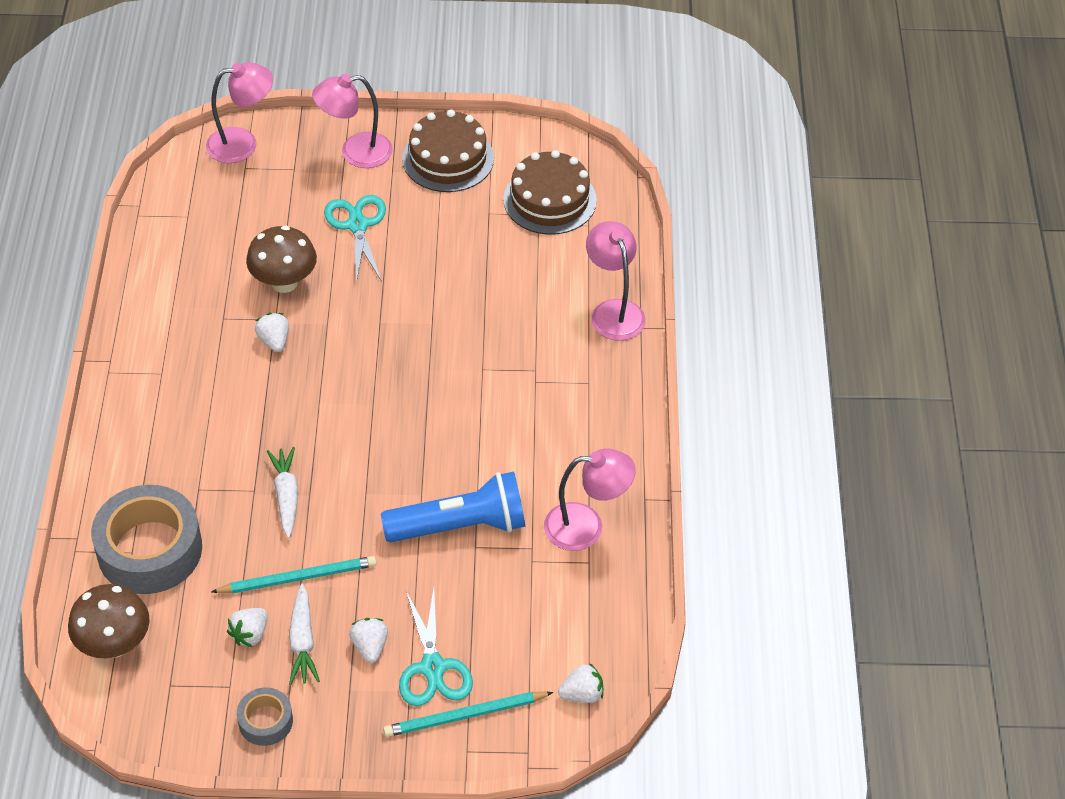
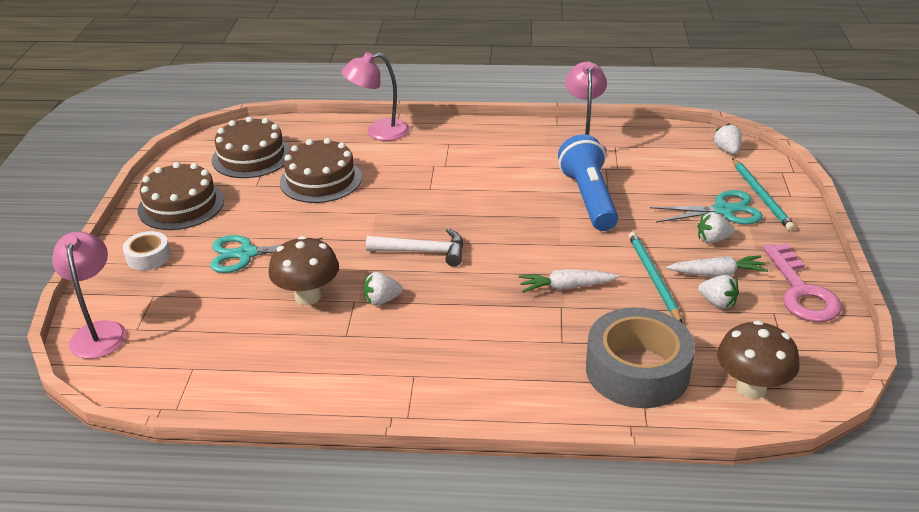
camera: 85 degrees left, 15 degrees down
grey tape [237,687,293,746] -> pink key [763,243,842,322]
pink lamp [312,74,393,168] -> white tape [123,231,171,270]
none -> brown cake [280,138,362,203]
none -> white hammer [366,228,463,267]

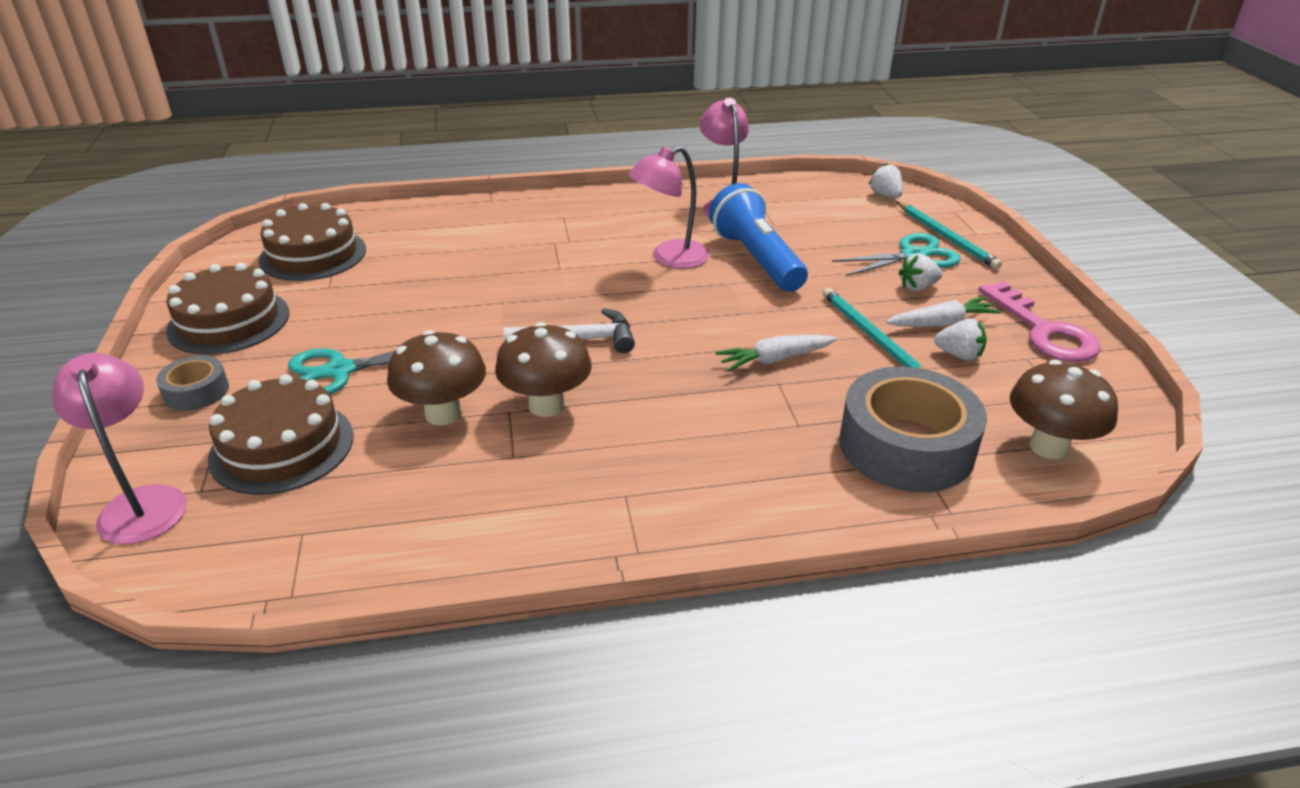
camera: 15 degrees left, 0 degrees up
white tape [123,231,171,270] -> grey tape [156,355,229,411]
brown cake [280,138,362,203] -> brown cake moved to [208,374,353,495]
pink lamp [342,52,410,141] -> pink lamp moved to [628,146,709,269]
white strawberry [364,272,403,306] -> brown mushroom [495,322,592,417]

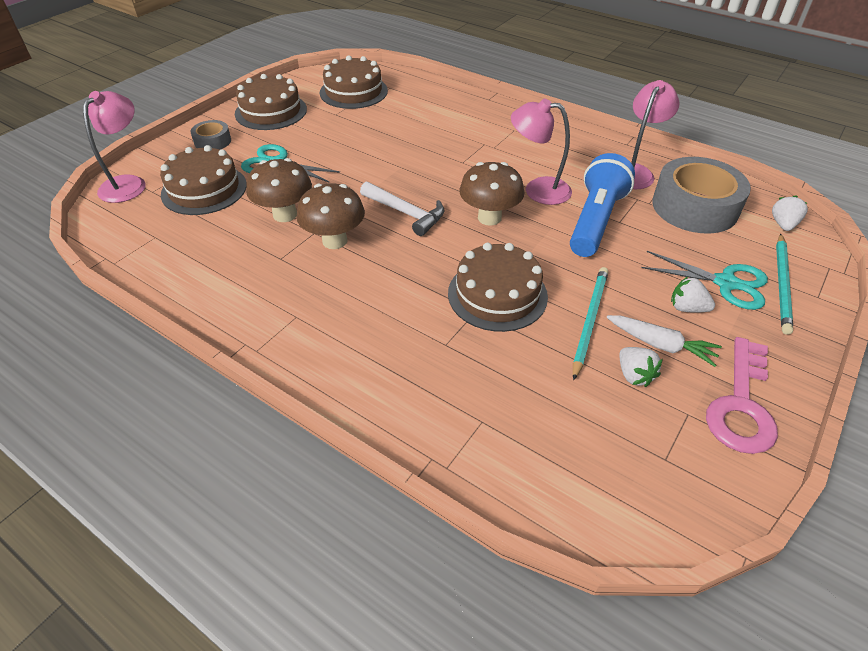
camera: 45 degrees right, 10 degrees up
white carrot [715,335,837,372] -> brown cake [448,243,548,332]
grey tape [839,367,987,492] -> grey tape moved to [652,157,751,234]
brown mushroom [1010,360,1118,459] -> brown mushroom moved to [459,162,524,226]

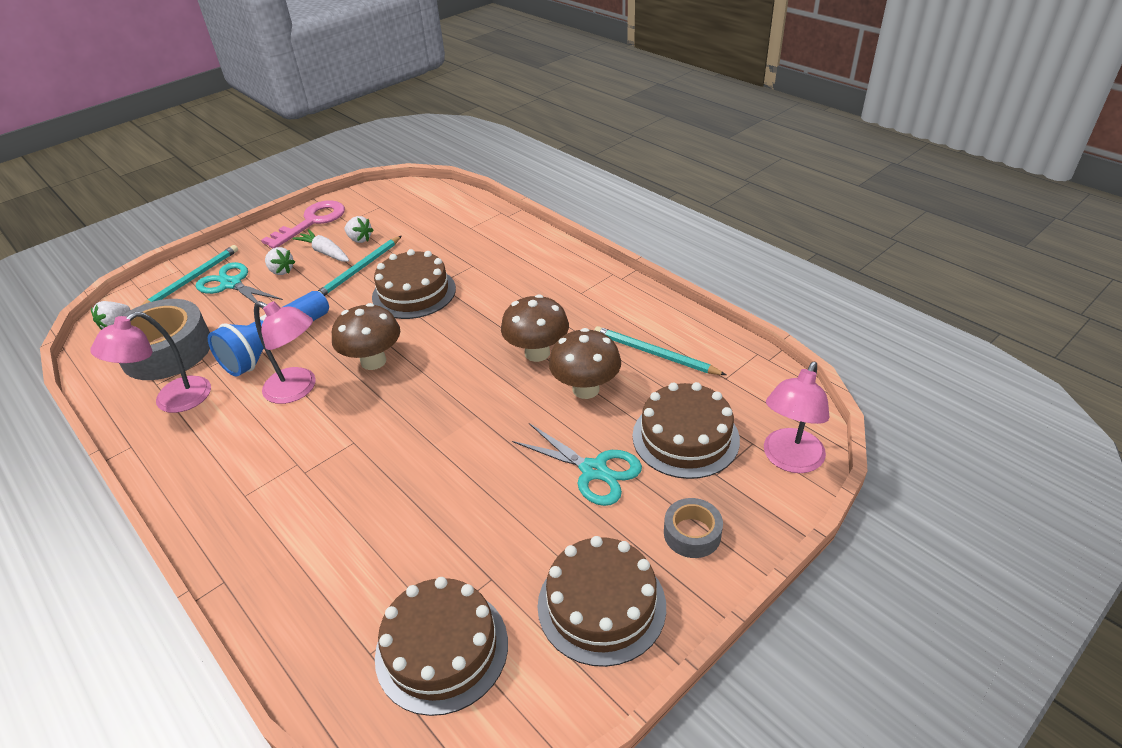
camera: 165 degrees left, 5 degrees down
white hammer [360,182,444,236] -> none
white strawberry [619,347,663,387] -> white strawberry turned 135 degrees clockwise [345,216,374,243]
none -> turquoise pencil [594,326,726,375]

